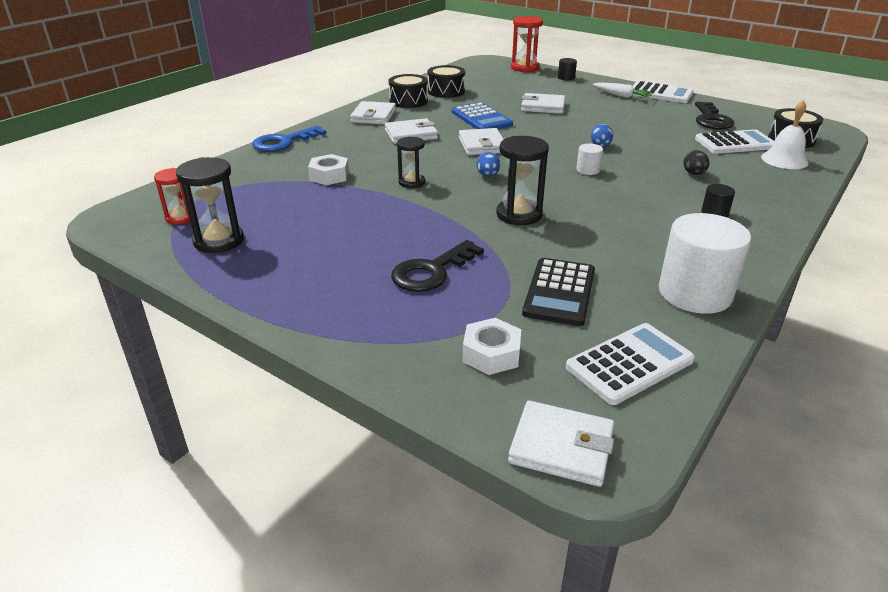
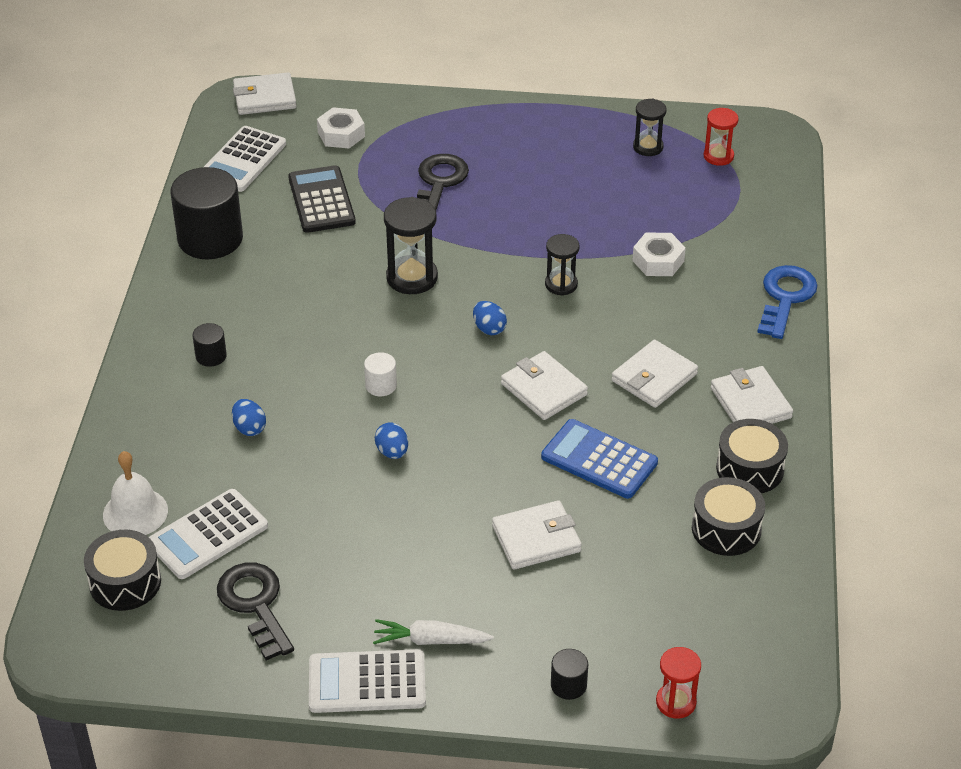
camera: 150 degrees right, 10 degrees up
black hourglass [176,157,244,253] -> black hourglass [633,99,667,156], size x0.63
red hourglass [511,16,543,72] -> red hourglass [656,647,701,719], size x0.63
white cylinder [659,213,751,314] -> black cylinder [171,167,243,259]
black egg [683,150,709,175] -> blue egg [232,399,266,436]

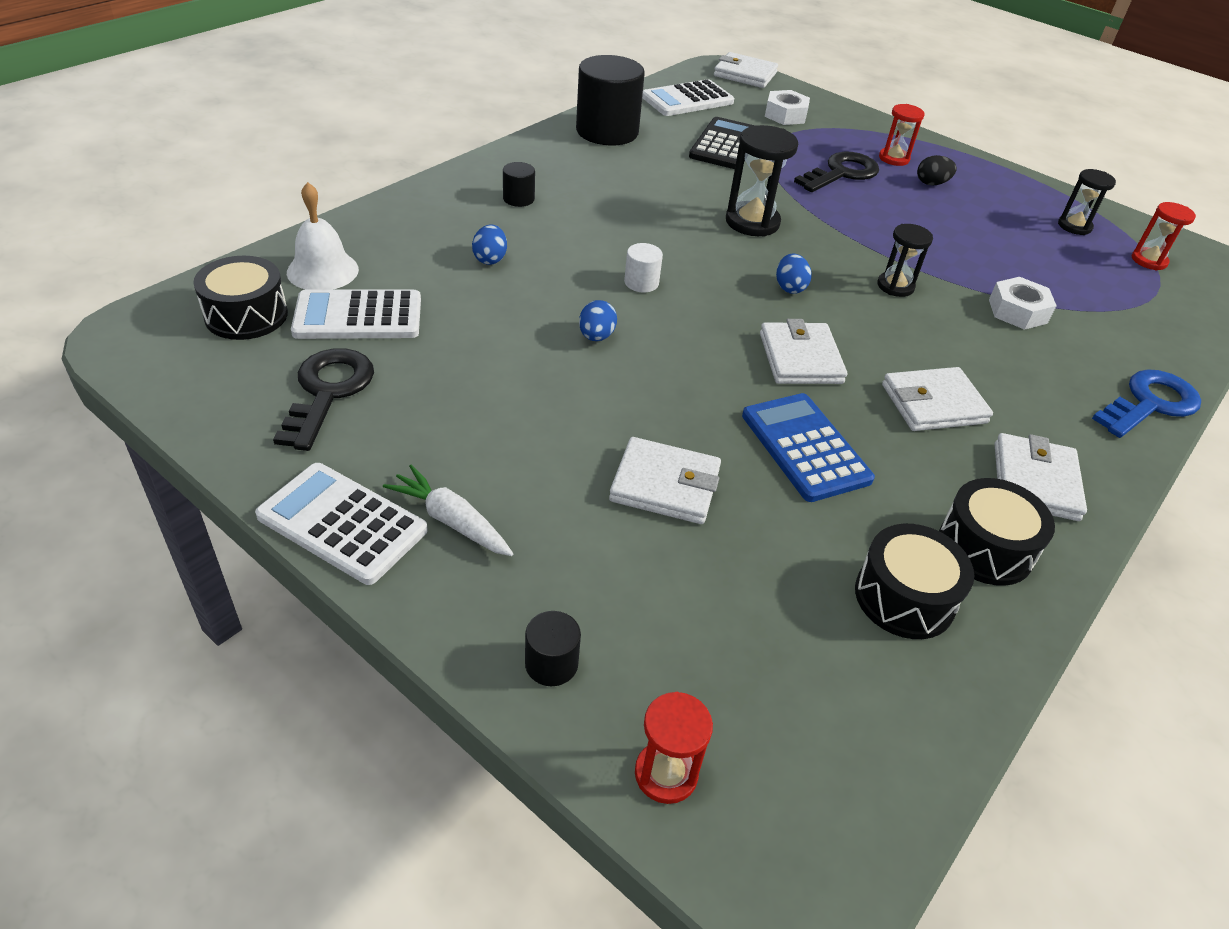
camera: 30 degrees right, 0 degrees up
none -> red hourglass [879,104,925,166]
none -> black egg [917,155,957,185]

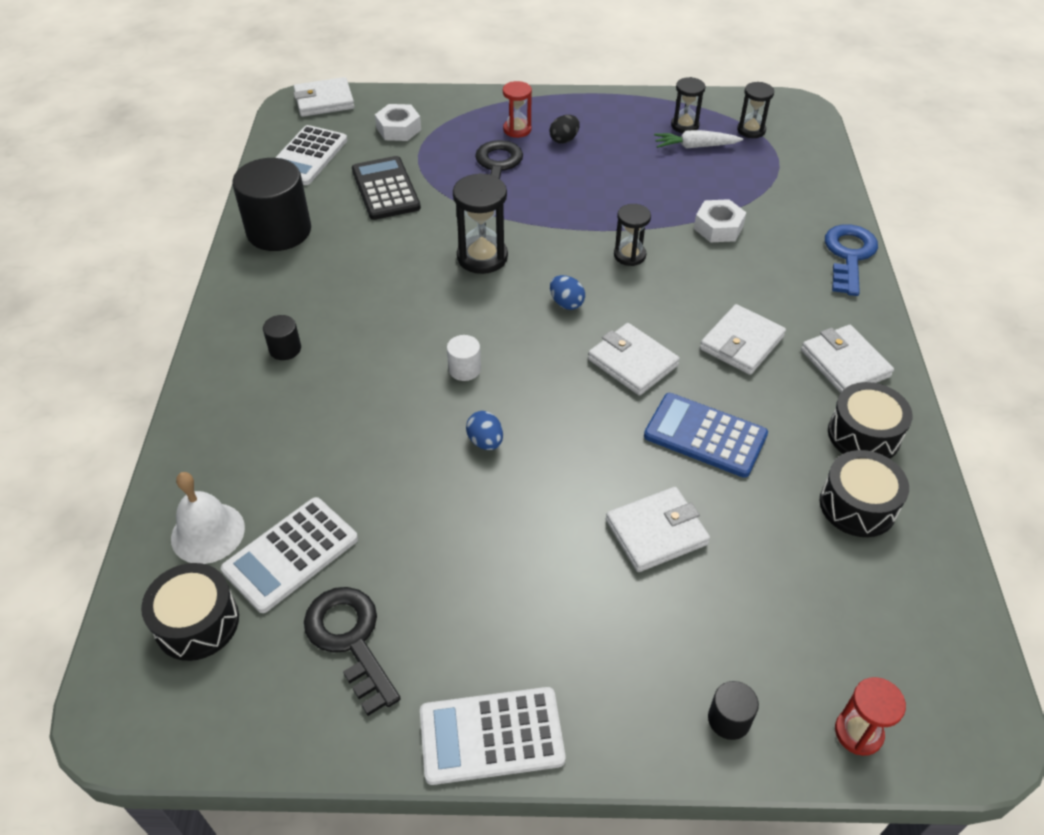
camera: 35 degrees left, 5 degrees up
white carrot [383,464,513,556] -> white carrot moved to [654,130,743,149]
blue egg [472,225,507,265] -> none
red hourglass [1132,202,1196,270] -> black hourglass [737,82,774,138]

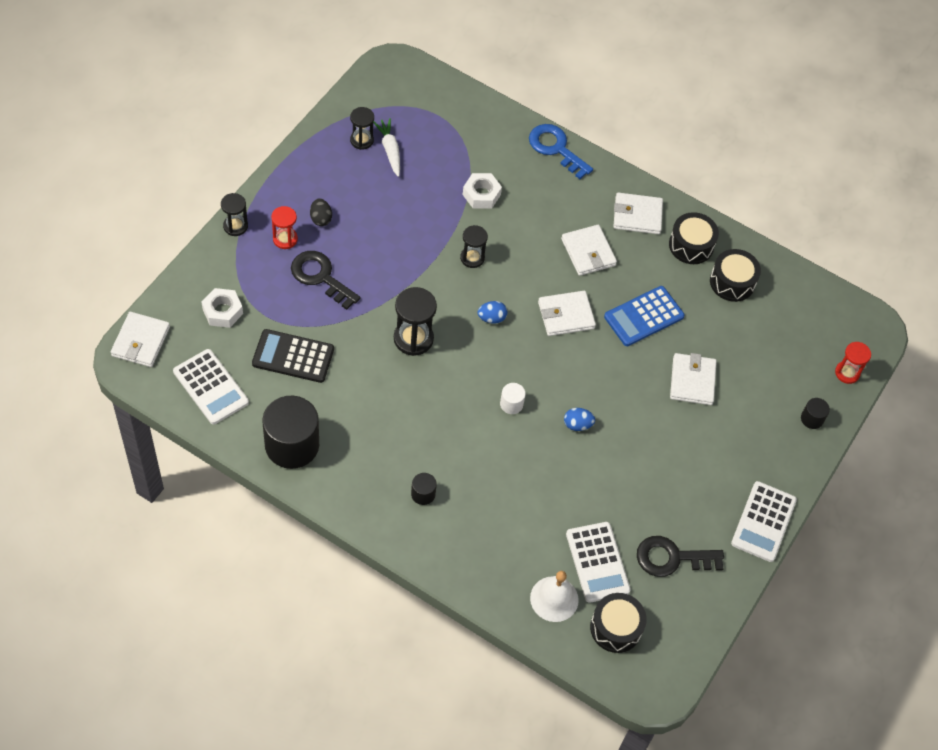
camera: 65 degrees left, 10 degrees up
white carrot [654,130,743,149] -> white carrot turned 135 degrees clockwise [373,118,400,177]
black hourglass [737,82,774,138] -> black hourglass moved to [221,193,248,236]

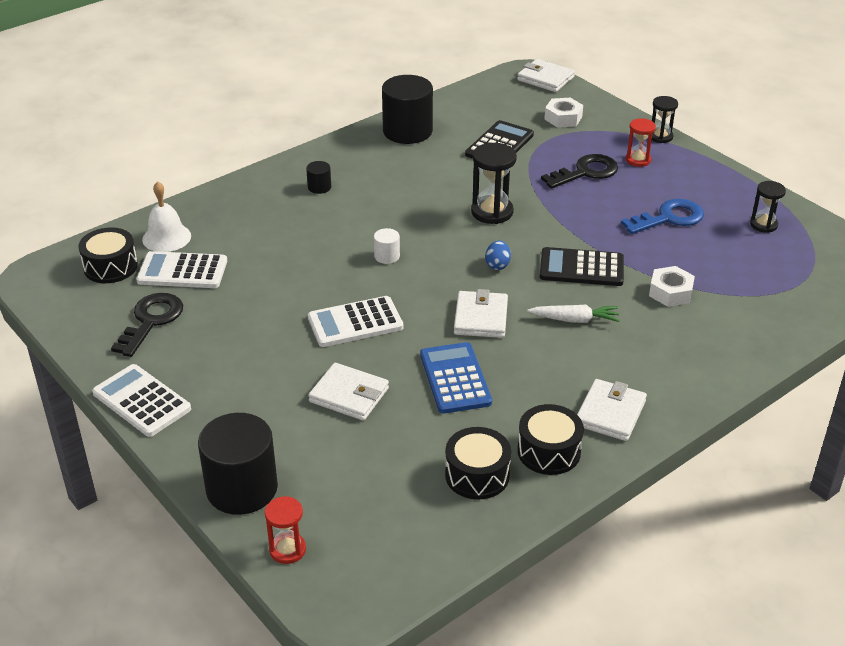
camera: 115 degrees right, 20 degrees down
white calculator [173,349,249,424] -> white calculator moved to [308,296,403,347]
black egg [310,199,332,226] -> none
white carrot [373,118,400,177] -> white carrot moved to [527,305,620,323]
black hourglass [460,225,488,268] -> black calculator [540,247,624,286]
blue key [529,124,593,179] -> blue key moved to [621,199,704,234]
white wallet [561,225,617,276] -> none
blue egg [564,408,595,431] -> none
black cylinder [801,398,830,429] -> black cylinder [198,413,278,515], size x2.25

